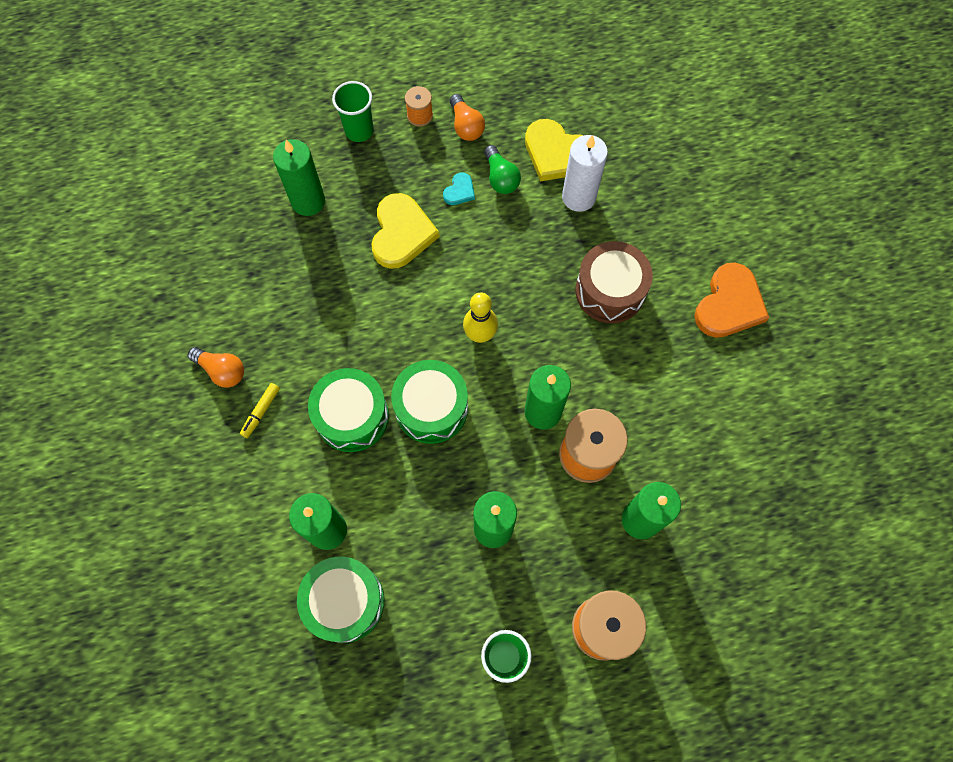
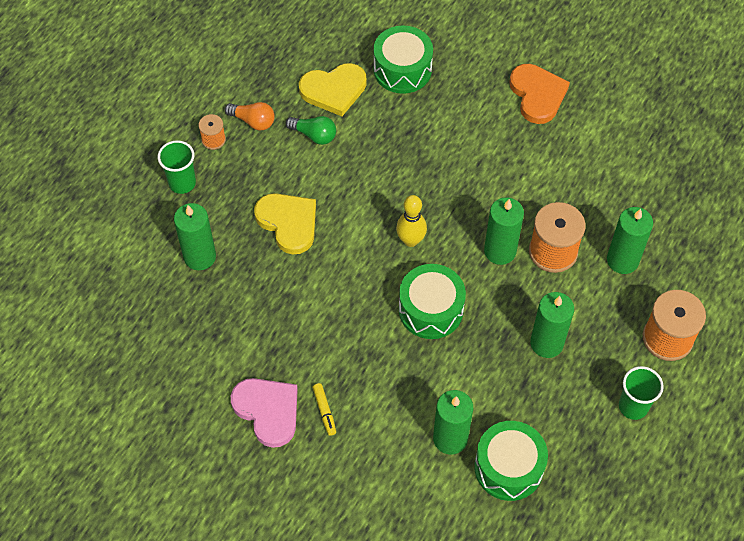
camera: 45 degrees left, 10 degrees down
orange light bulb [188,347,244,388] -> pink heart [231,378,298,448]
green drum [308,368,389,452] -> green drum moved to [374,25,433,94]
turquoise heart [443,173,475,205] -> none
white candle [562,135,608,212] -> none
brown drum [575,241,653,323] -> none

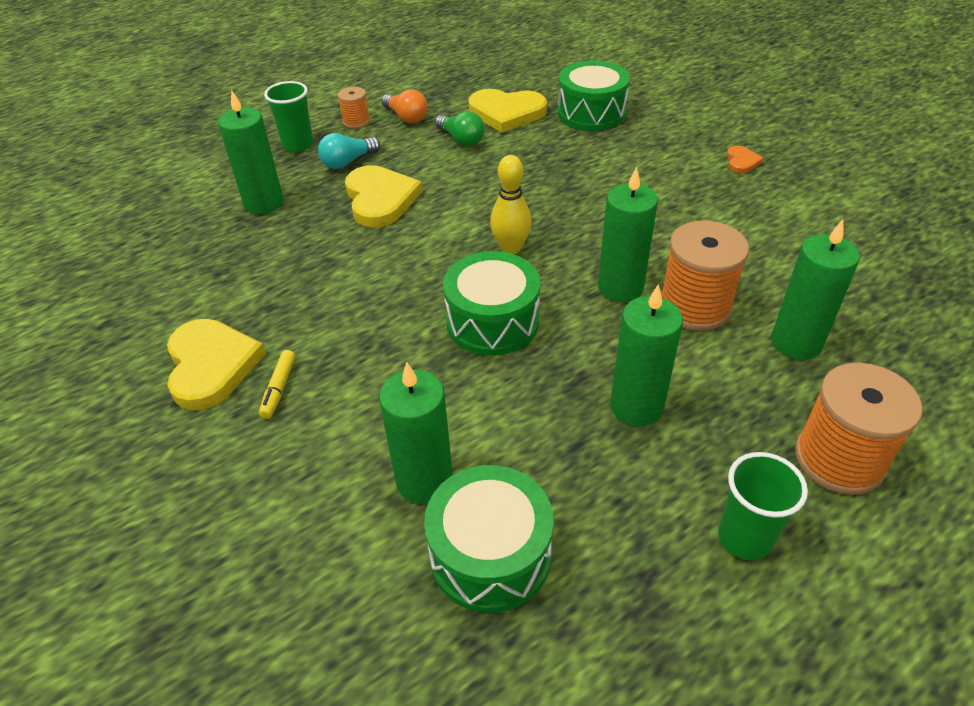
camera: 25 degrees right, 15 degrees down
pink heart [231,378,298,448] -> yellow heart [167,319,266,410]
orange heart [509,64,570,124] -> orange heart [727,146,763,174], size x0.48
none -> turquoise light bulb [318,133,380,169]

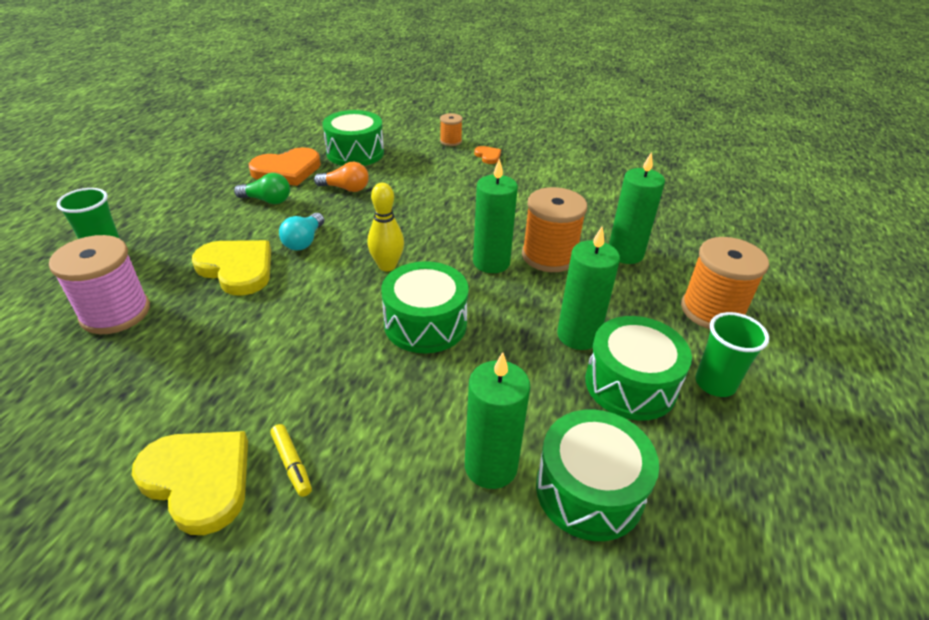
camera: 40 degrees left, 5 degrees down
green candle [218,90,283,214] -> pink spool [49,235,150,334]
turquoise light bulb [318,133,380,169] -> turquoise light bulb moved to [279,213,324,251]
orange spool [338,87,370,129] -> orange spool moved to [440,113,463,146]
orange light bulb [381,90,428,124] -> orange light bulb moved to [314,162,369,192]
yellow heart [469,89,547,133] -> orange heart [249,147,321,186]
none -> green drum [585,316,692,421]

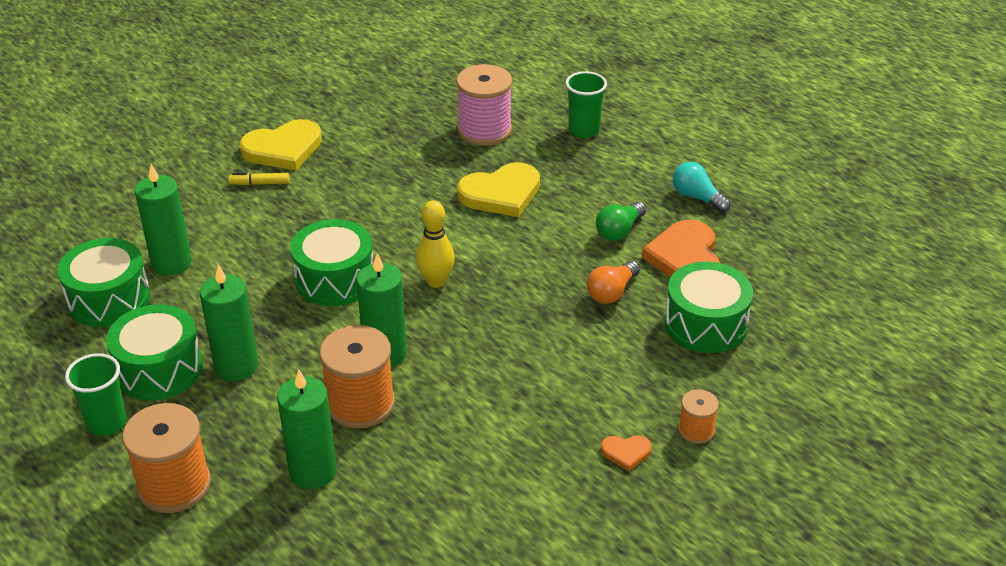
camera: 120 degrees right, 0 degrees up
turquoise light bulb [279,213,324,251] -> turquoise light bulb moved to [673,162,730,213]

